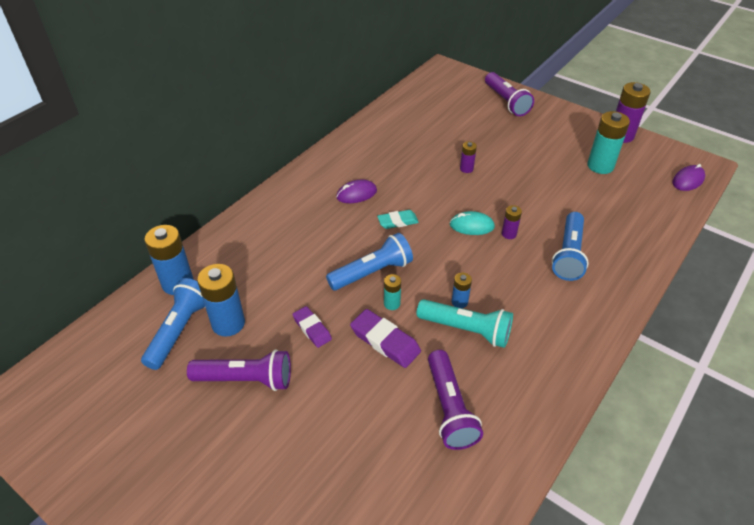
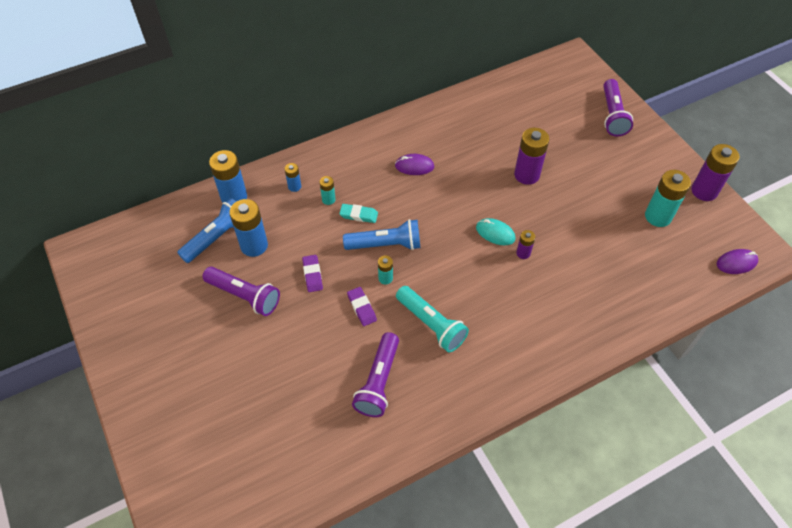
camera: 25 degrees right, 10 degrees up
purple eraser [350,309,421,368] -> purple eraser [347,287,377,326], size x0.66
turquoise eraser [377,210,419,229] -> turquoise eraser moved to [339,204,378,223]
blue battery [452,273,472,308] -> blue battery moved to [285,163,301,192]
purple battery [460,141,477,173] -> purple battery [514,128,549,185], size x1.94
blue flashlight [552,212,589,281] -> none
none -> turquoise battery [320,176,336,205]

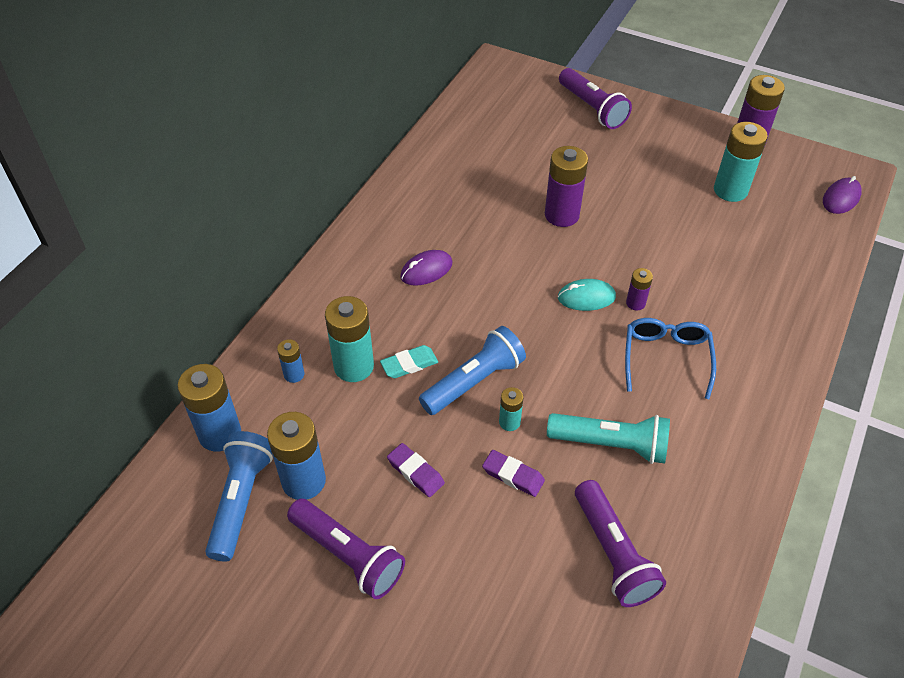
camera: 35 degrees left, 5 degrees down
purple flashlight [203,267,280,316] -> purple flashlight turned 45 degrees clockwise [287,499,405,599]
turquoise battery [320,176,336,205] -> turquoise battery [325,296,374,382], size x1.94
none -> blue glasses [625,318,716,399]

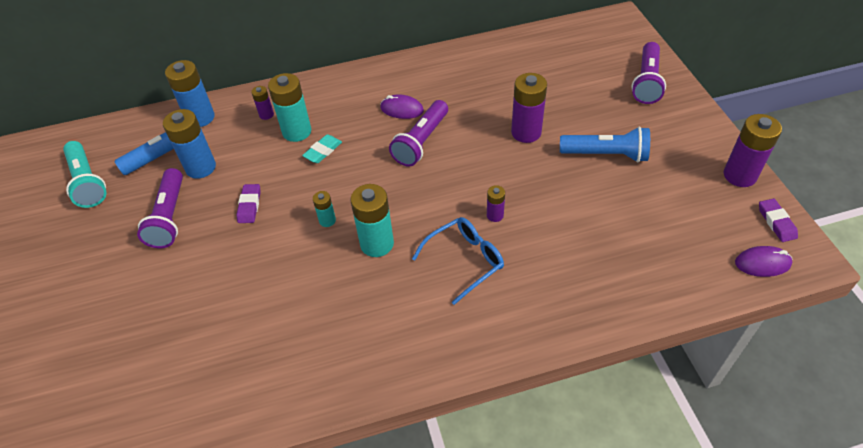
camera: 50 degrees right, 0 degrees up
blue battery [277,339,305,383] -> purple battery [251,86,274,120]
turquoise eraser [380,345,438,378] -> turquoise eraser turned 75 degrees counterclockwise [302,134,342,163]
blue flashlight [419,326,526,415] -> blue flashlight moved to [560,127,650,162]
purple eraser [482,450,545,497] -> purple eraser moved to [759,198,798,242]
turquoise flashlight [547,413,670,464] -> turquoise flashlight moved to [63,141,106,208]
turquoise mouse [558,279,616,311] -> none
purple flashlight [575,480,666,607] -> purple flashlight moved to [389,100,448,167]
turquoise battery [714,122,768,202] -> turquoise battery moved to [351,184,394,257]

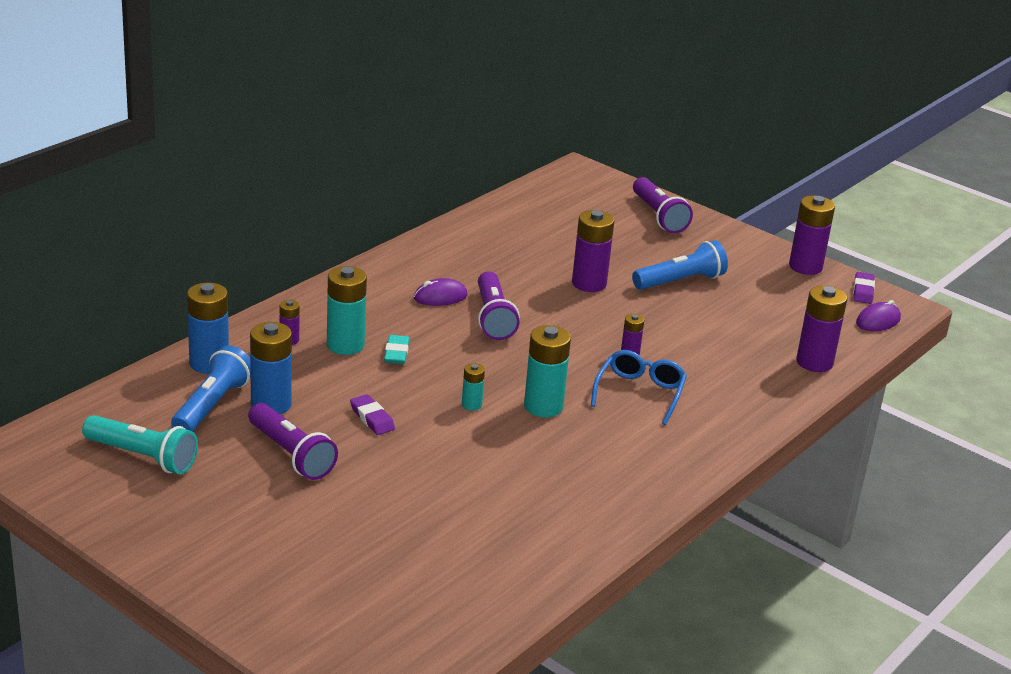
camera: 40 degrees left, 20 degrees down
purple eraser [759,198,798,242] -> purple eraser turned 60 degrees clockwise [853,272,875,304]
none -> purple battery [796,285,847,372]

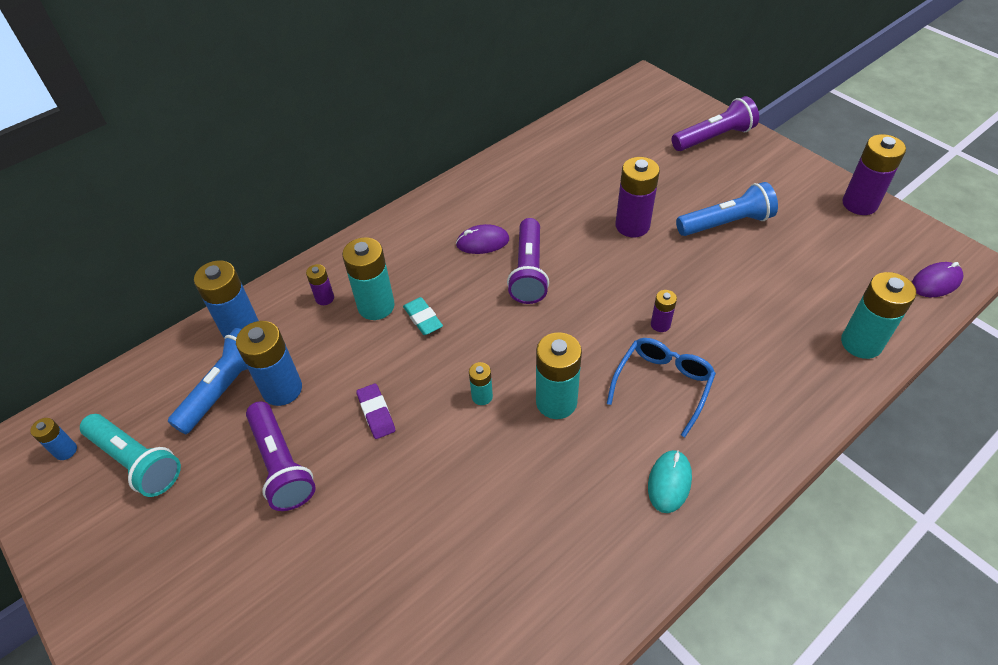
camera: 15 degrees right, 20 degrees up
turquoise eraser [384,335,410,364] -> turquoise eraser turned 45 degrees counterclockwise [403,297,443,335]
purple flashlight [633,177,693,233] -> purple flashlight turned 105 degrees counterclockwise [672,96,759,151]
purple battery [796,285,847,372] -> turquoise battery [841,272,916,359]
purple eraser [853,272,875,304] -> none
none -> blue battery [30,418,77,460]
none -> turquoise mouse [648,450,692,513]

